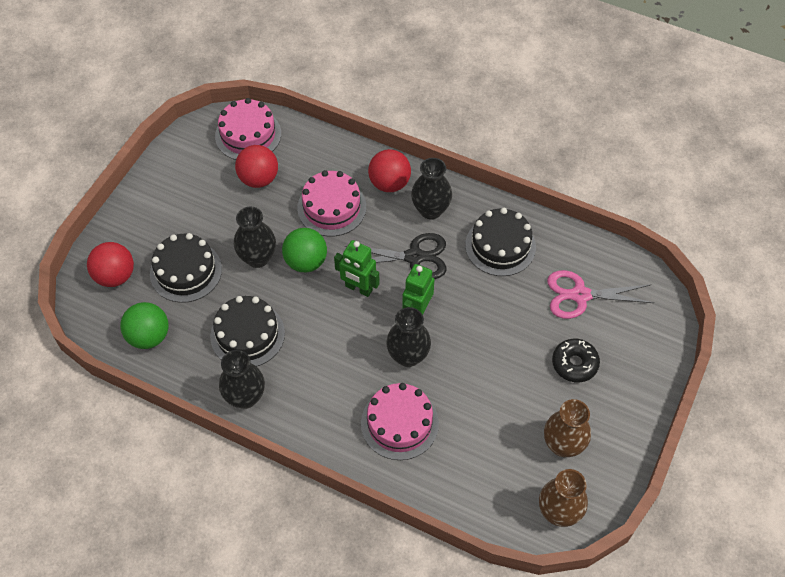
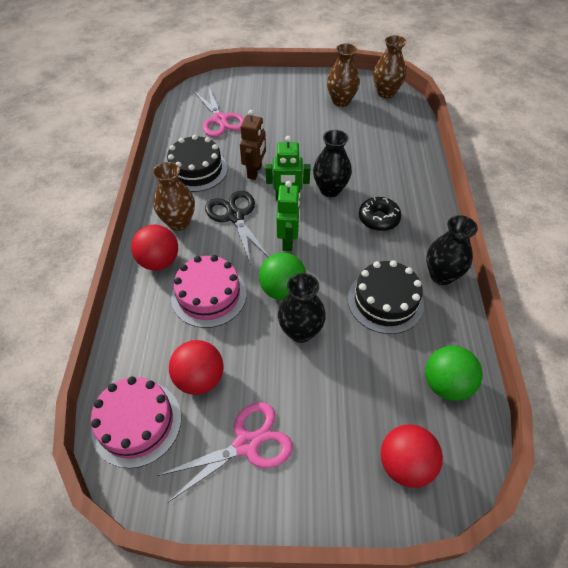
camera: 115 degrees left, 5 degrees down
black cake [150,233,222,303] -> none
pink cake [361,383,439,460] -> none
black vase [411,158,452,219] -> brown vase [153,162,195,231]
black donut [552,339,600,382] -> black donut moved to [359,197,401,231]
none -> pink scissors [157,402,293,502]
none -> brown robot [240,110,266,180]

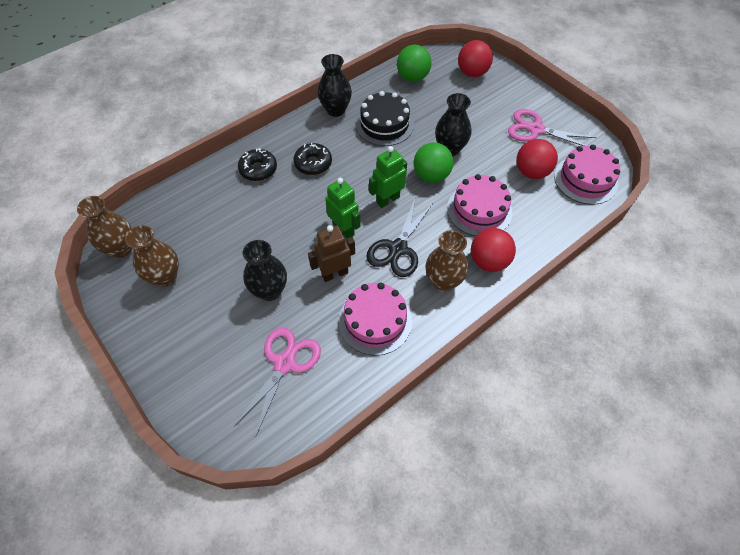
camera: 130 degrees left, 5 degrees up
black cake [167,135,228,192] -> pink cake [338,283,412,356]
black vase [313,130,352,197] -> black vase moved to [243,240,287,301]
none -> black donut [238,148,277,181]

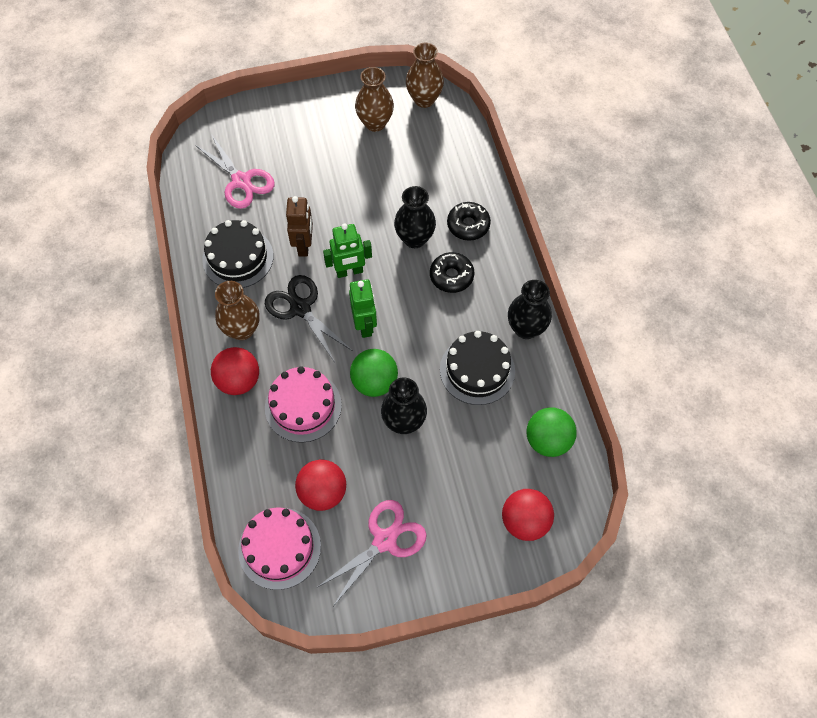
camera: 115 degrees right, 5 degrees up
black vase [243,240,287,301] -> black vase moved to [394,186,436,248]
pink cake [338,283,412,356] -> black cake [202,220,273,288]

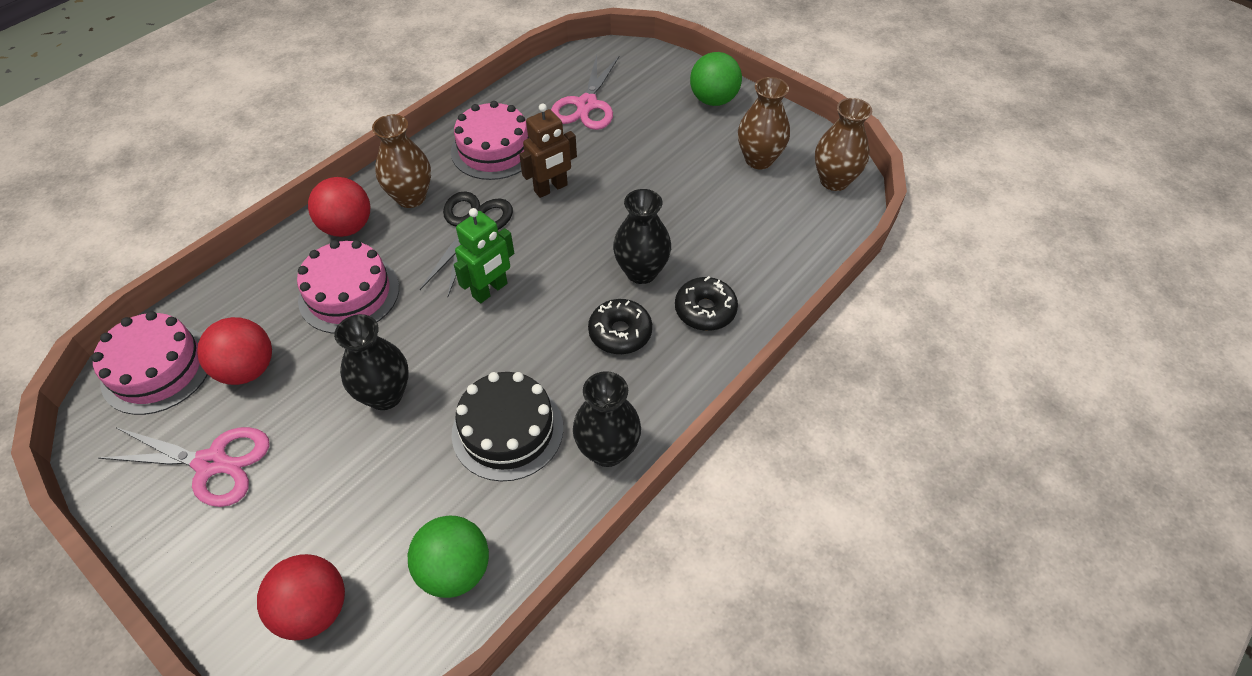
camera: 55 degrees right, 10 degrees down
black cake [202,220,273,288] -> pink cake [451,101,529,180]
green robot [323,223,372,278] -> none
green ball [350,349,398,397] -> green ball moved to [690,52,742,106]

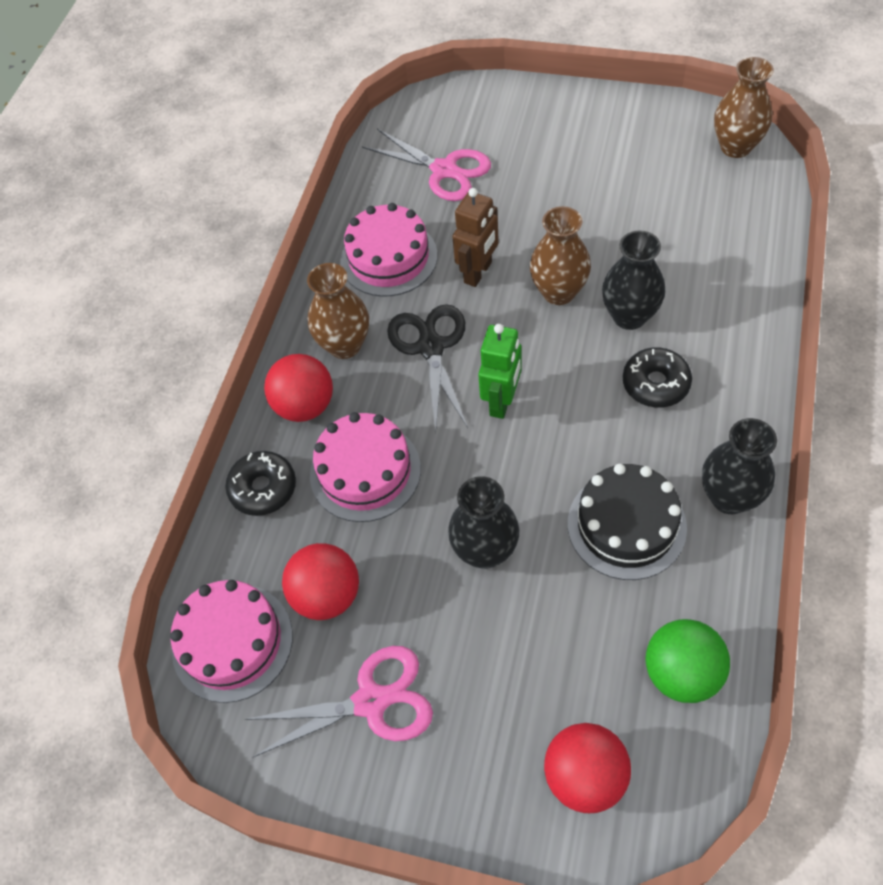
camera: 20 degrees left, 5 degrees up
pink scissors [551,55,619,130] -> pink scissors turned 45 degrees counterclockwise [362,129,491,201]
black donut [675,276,738,331] -> black donut moved to [225,451,296,516]
green ball [690,52,742,106] -> none
brown vase [738,77,790,169] -> brown vase moved to [530,206,591,305]

